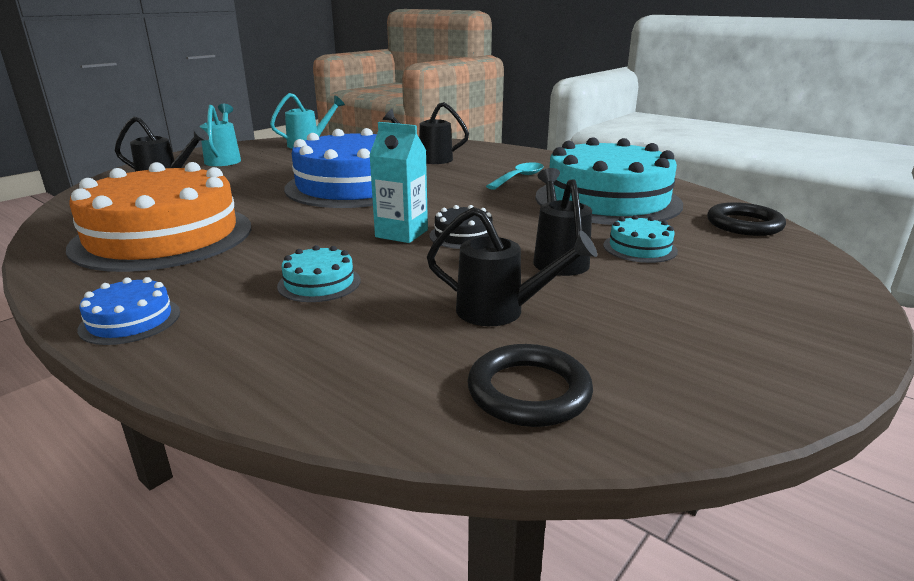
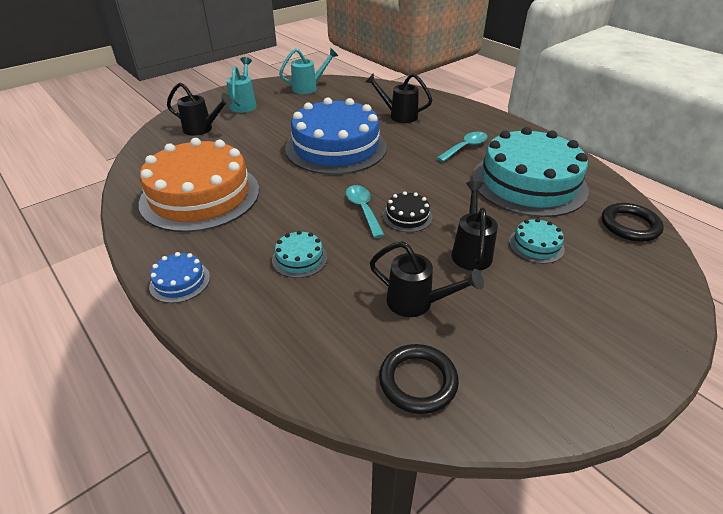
camera: 10 degrees right, 15 degrees up
turquoise carton [369,122,428,243] -> turquoise spoon [346,185,384,238]

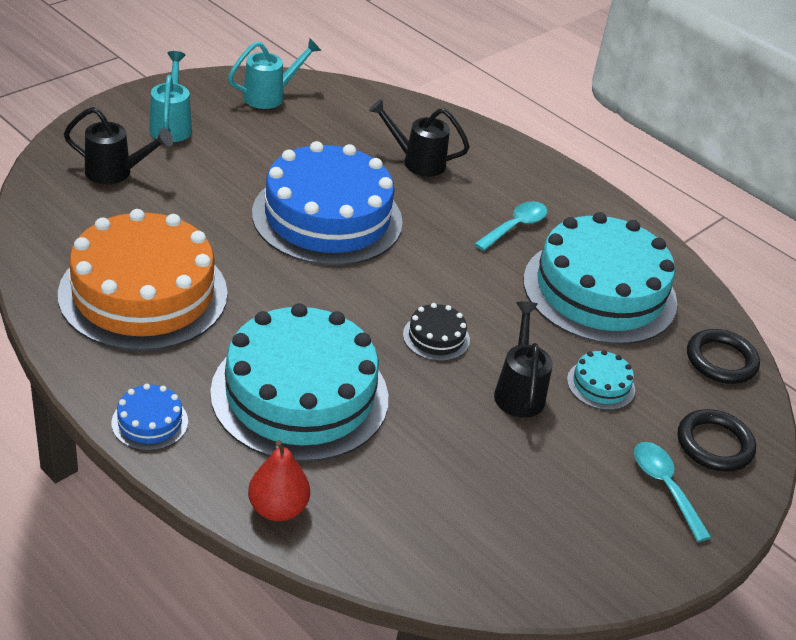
camera: 10 degrees left, 0 degrees up
turquoise cake [272,230,328,278] -> turquoise cake [210,303,388,462], size x2.46
turquoise spoon [346,185,384,238] -> turquoise spoon moved to [634,442,712,542]
black watering can [370,241,484,317] -> none
black ring [379,344,459,414] -> black ring moved to [678,409,756,472]
none -> red pear [248,440,310,521]

